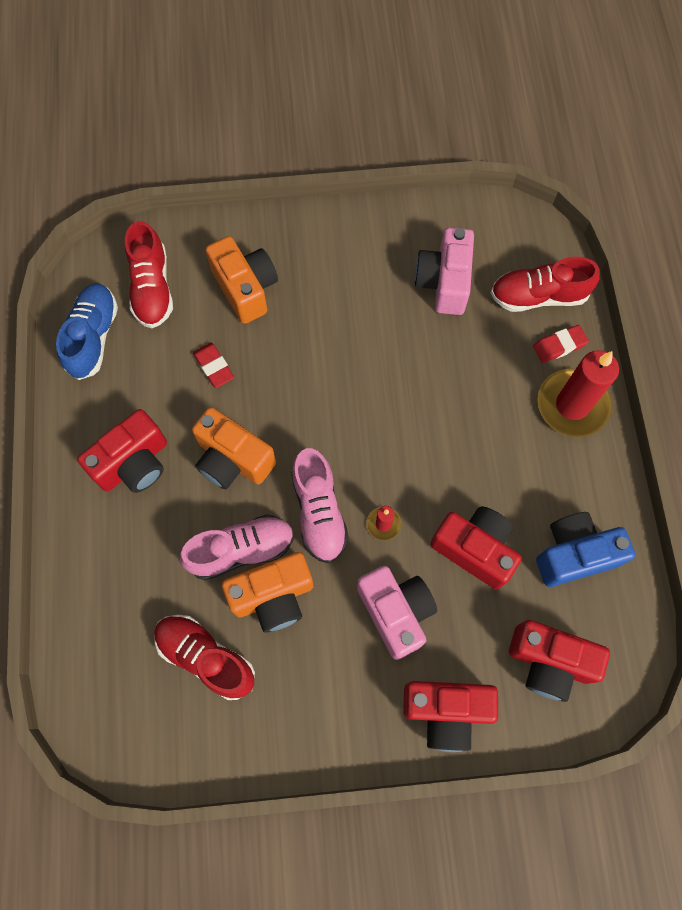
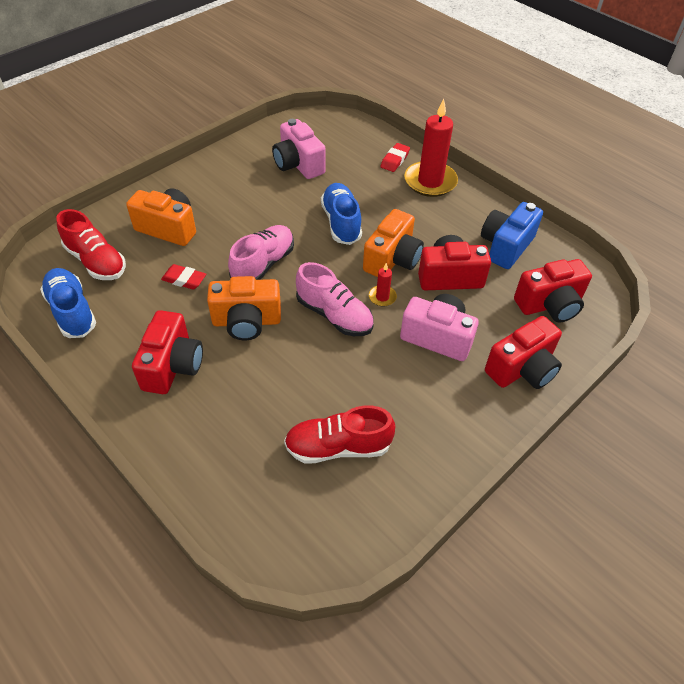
camera: 40 degrees left, 20 degrees down
pink shoe [180,514,294,580] -> pink shoe moved to [228,225,294,280]
orange camera [222,552,313,633] -> orange camera moved to [363,209,424,277]
red shoe [491,257,600,312] -> none
none -> blue shoe [321,183,362,245]

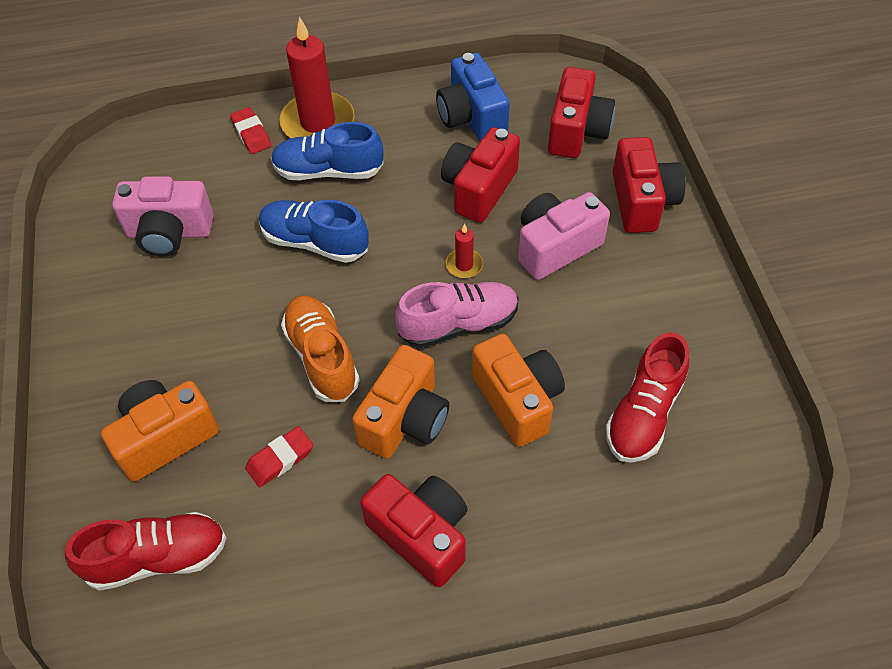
camera: 55 degrees left, 5 degrees up
blue shoe [40,268,96,338] -> blue shoe moved to [271,122,384,180]
pink shoe [228,225,294,280] -> orange shoe [281,295,359,402]
orange camera [363,209,424,277] -> orange camera moved to [472,334,565,447]

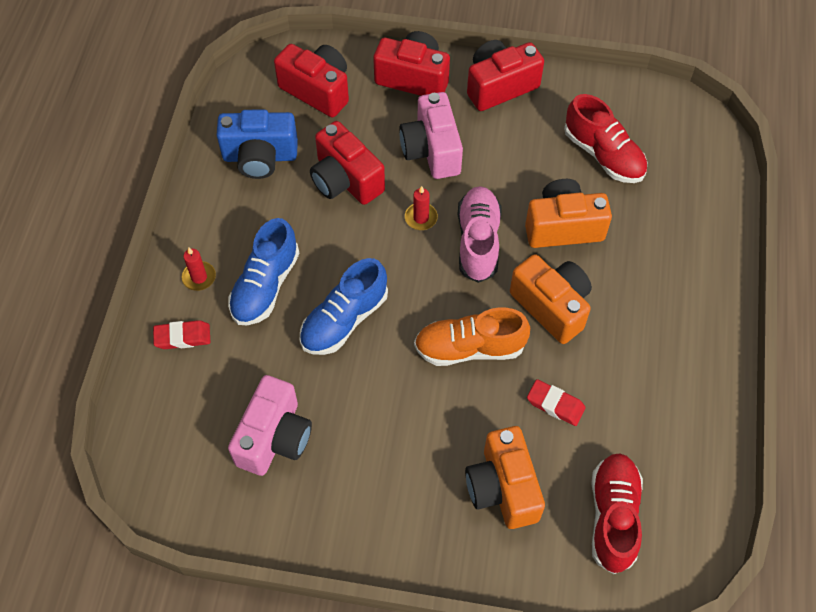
camera: 70 degrees left, 5 degrees up
red eraser [245,426,313,487] -> red eraser turned 45 degrees counterclockwise [527,379,586,426]
red candle [279,17,355,138] -> red candle [182,248,216,291], size x0.45
red camera [360,474,468,587] -> red camera moved to [467,40,544,111]

